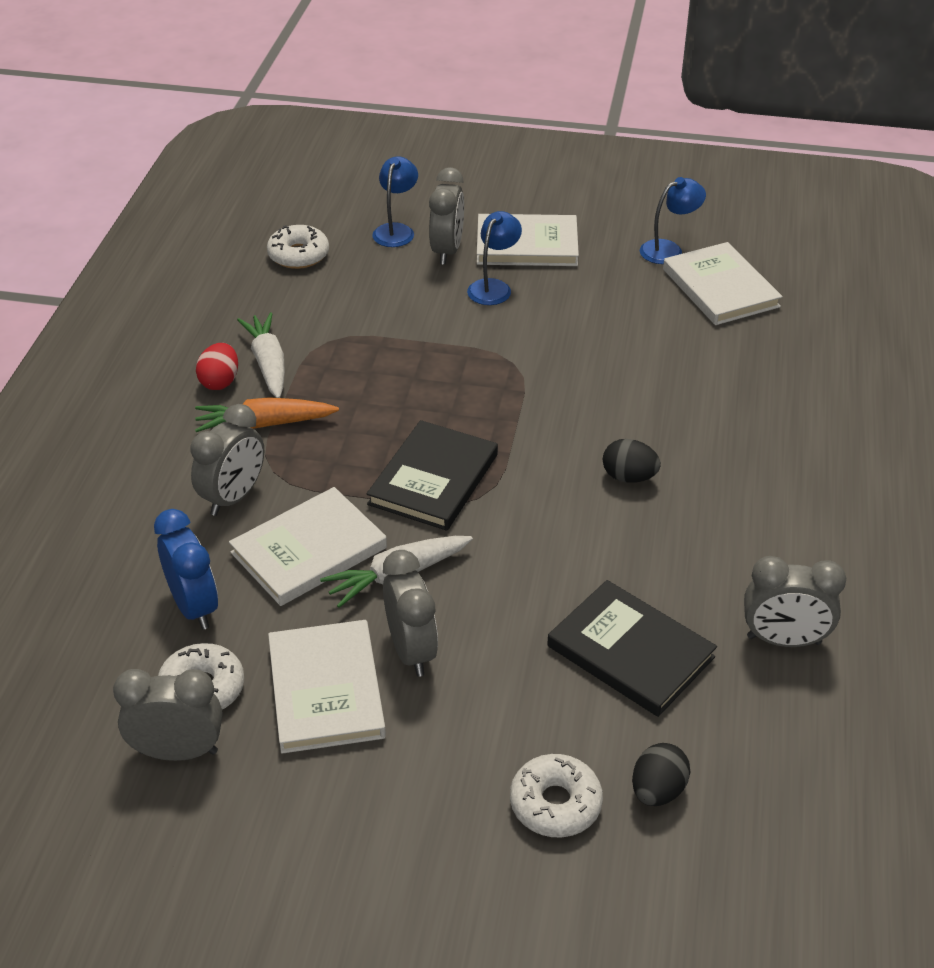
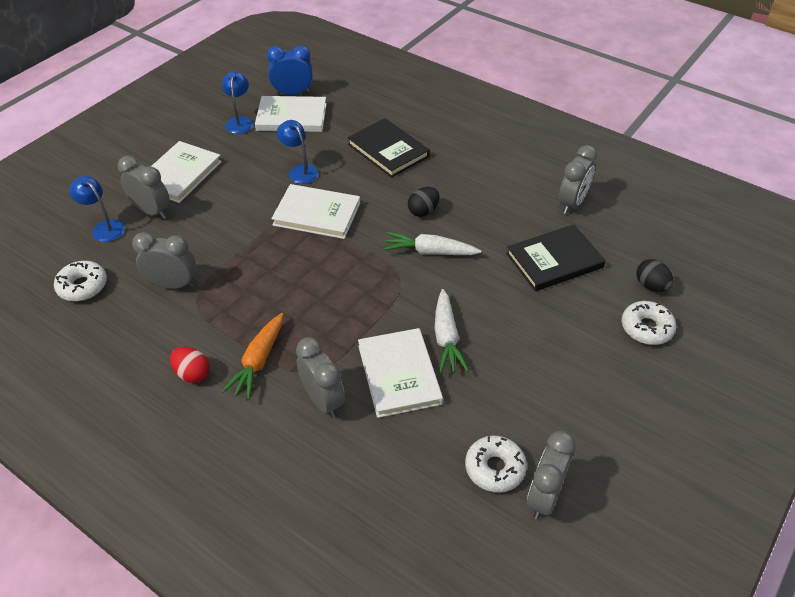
camera: 65 degrees left, 5 degrees up
blue clock [154,509,218,630] -> blue clock moved to [267,45,313,95]
white carrot [237,313,285,398] -> white carrot moved to [383,232,481,255]
white book [268,620,386,754] -> white book moved to [271,184,360,239]
black book [367,420,498,531] -> black book moved to [347,118,430,178]
grey clock [383,550,438,677] -> grey clock moved to [132,232,196,289]
blue lamp [467,211,522,305] -> blue lamp moved to [277,120,319,184]

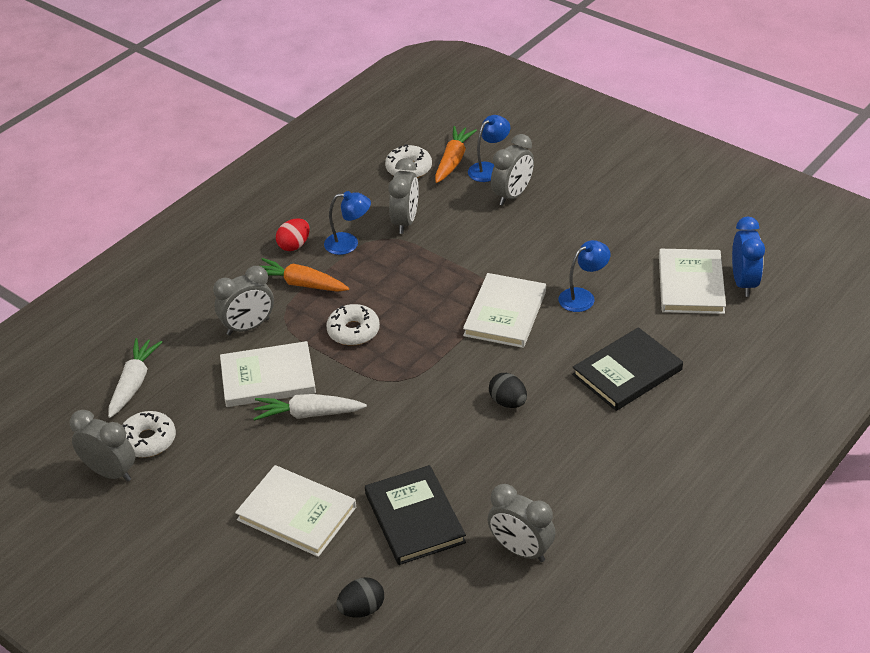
camera: 95 degrees right, 5 degrees down
white book [151,141,222,203] -> white book moved to [235,465,356,557]
blue lamp [222,71,254,134] -> blue lamp moved to [324,191,371,255]
white carrot [383,232,481,255] -> white carrot moved to [108,338,162,418]
white donut [621,301,676,345] -> white donut moved to [326,304,380,346]
none -> orange carrot [435,126,477,183]

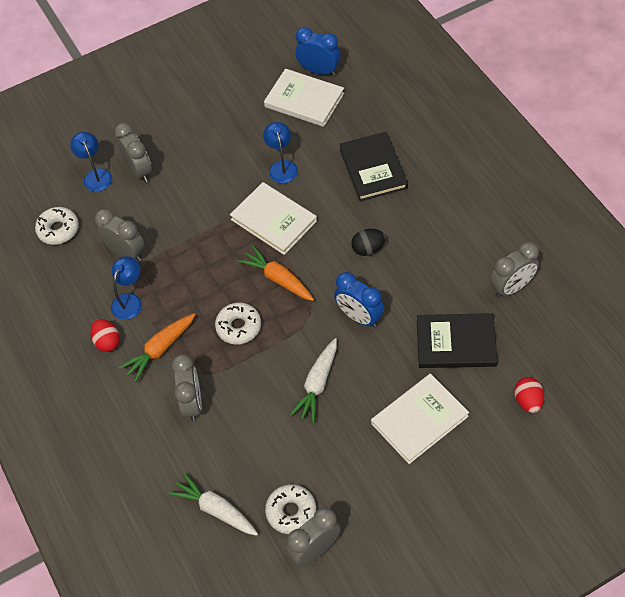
camera: 65 degrees left, 15 degrees up
white book [220,341,316,407] -> none
black egg [336,577,384,618] -> red egg [514,377,544,413]
orange carrot [435,126,477,183] -> orange carrot moved to [238,245,314,301]
none -> blue clock [334,272,384,327]

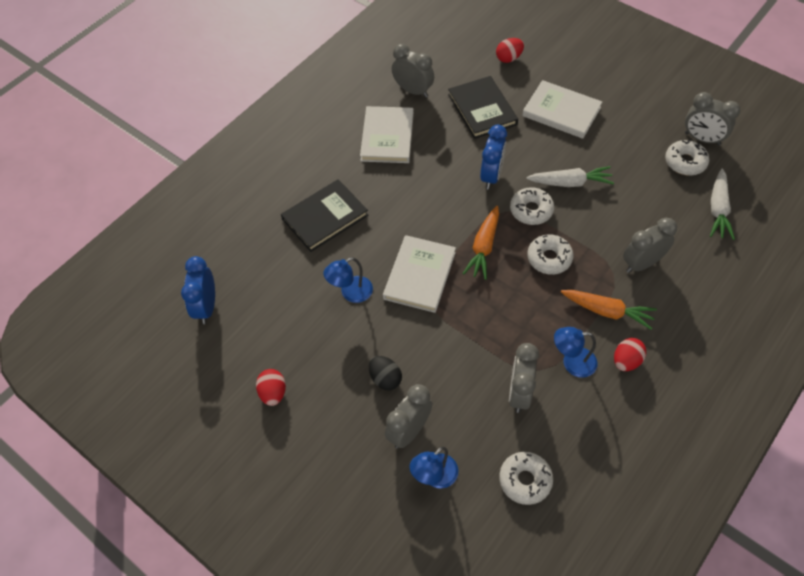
camera: 115 degrees left, 0 degrees up
white book [264,69,344,127] -> white book moved to [360,106,414,163]
black egg [351,229,386,256] -> black egg moved to [369,356,402,390]
none -> red egg [256,369,286,406]
none -> white donut [510,187,554,225]

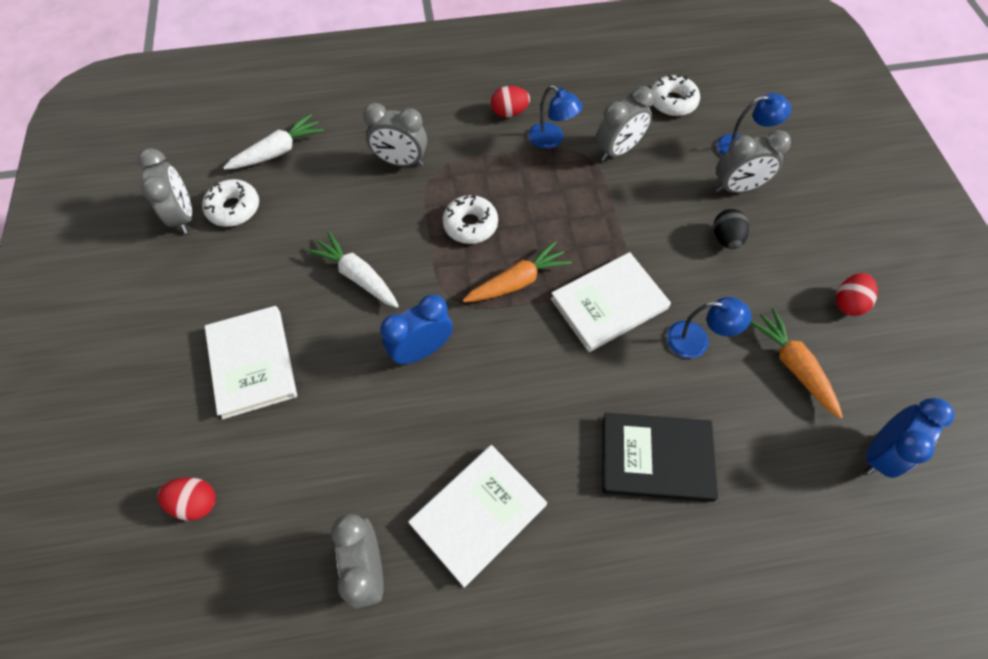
camera: 140 degrees left, 5 degrees up
black book [448,76,518,139] -> none
white donut [510,187,554,225] -> none
orange carrot [561,290,657,330] -> orange carrot moved to [750,308,843,419]

